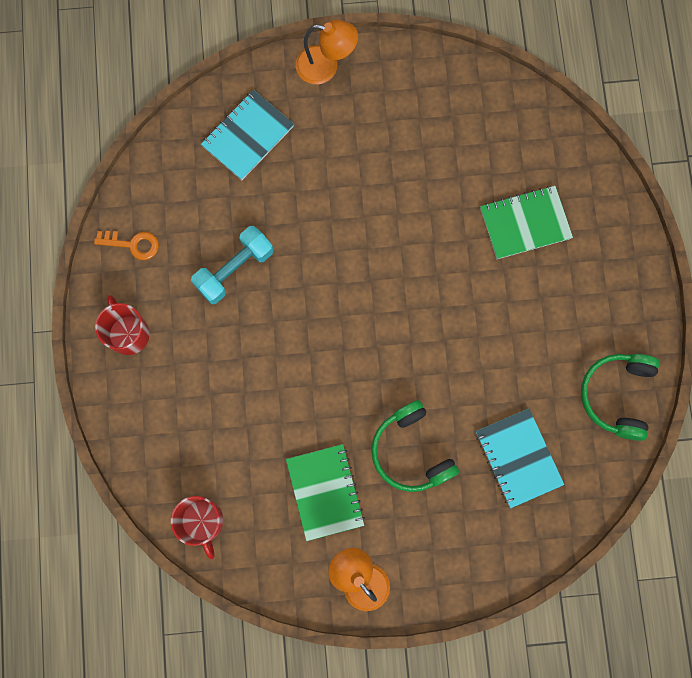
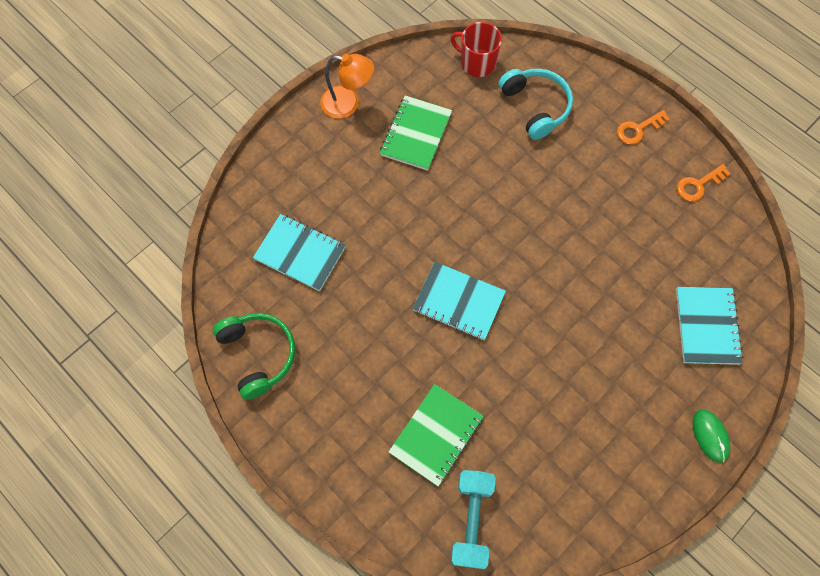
camera: 140 degrees right, 10 degrees down
red mug [95,295,150,355] -> orange key [617,110,670,145]
turquoise dumbbell [191,226,273,304] -> turquoise dumbbell moved to [451,470,496,569]
green notebook [286,444,365,541] -> green notebook turned 75 degrees clockwise [380,95,452,171]
orange lamp [296,20,358,84] -> green mouse [693,410,730,463]
green headphones [371,400,459,492] -> none
none -> turquoise notebook [412,262,506,340]
none -> turquoise headphones [498,68,573,140]

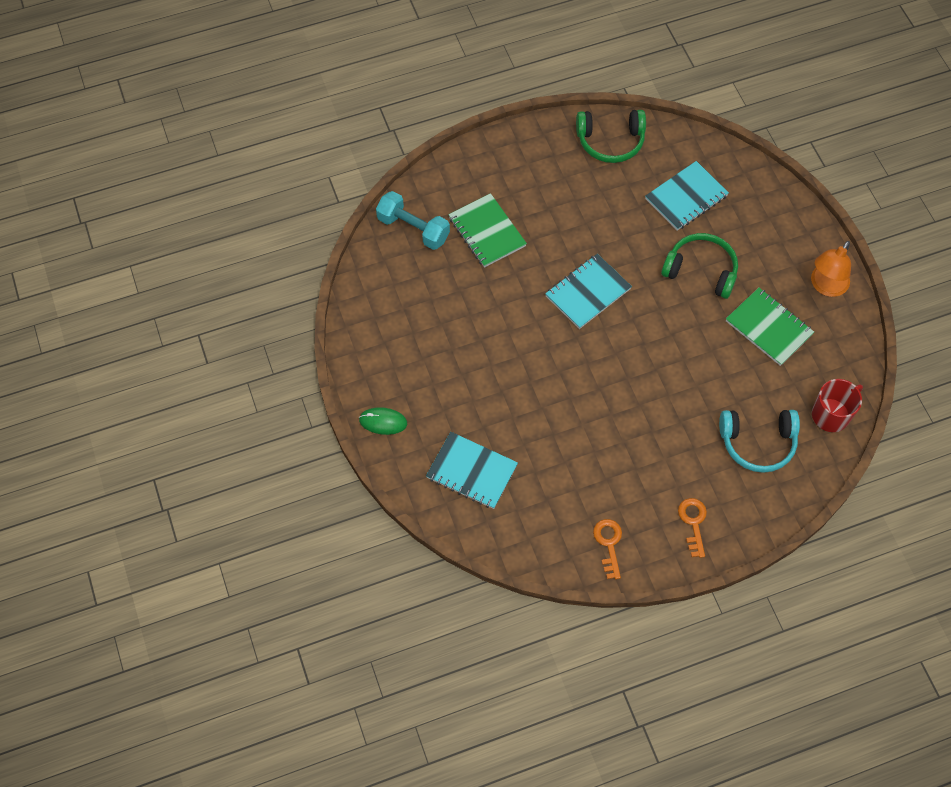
camera: 115 degrees right, 5 degrees down
none -> green headphones [661,233,738,299]

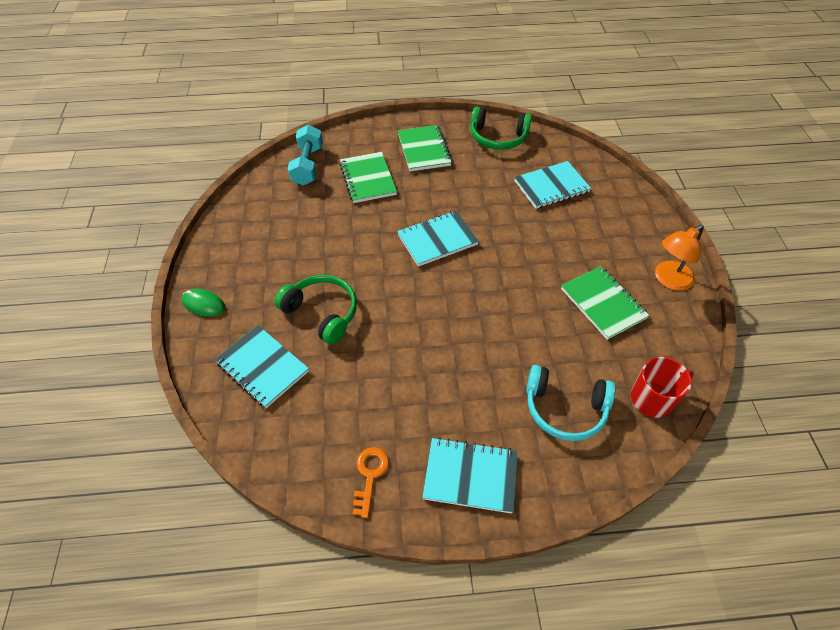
camera: 15 degrees right, 10 degrees down
turquoise dumbbell [376,191,450,250] -> turquoise dumbbell turned 45 degrees clockwise [288,125,323,186]
green headphones [661,233,738,299] -> green headphones moved to [274,275,357,345]
orange key [678,498,707,558] -> turquoise notebook [422,437,518,514]
none -> green notebook [398,125,452,171]

